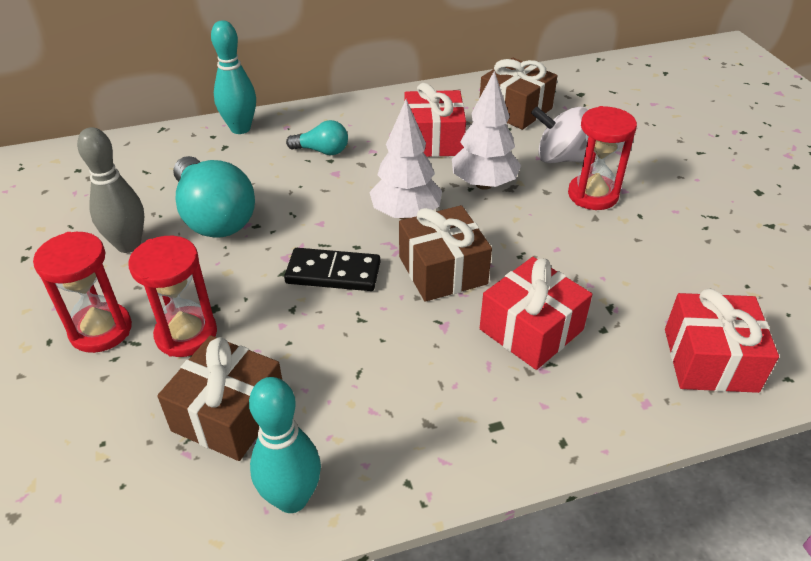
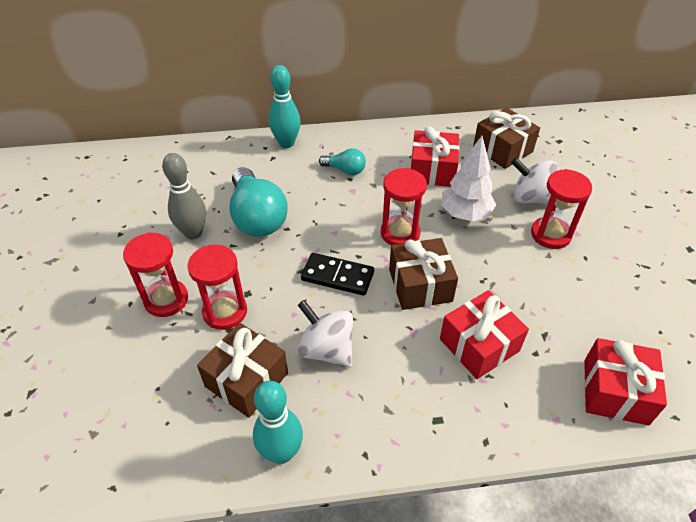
camera: 10 degrees right, 5 degrees up
white tree [369,99,442,220] -> red hourglass [381,168,427,245]
none -> white spinning top [298,300,353,368]

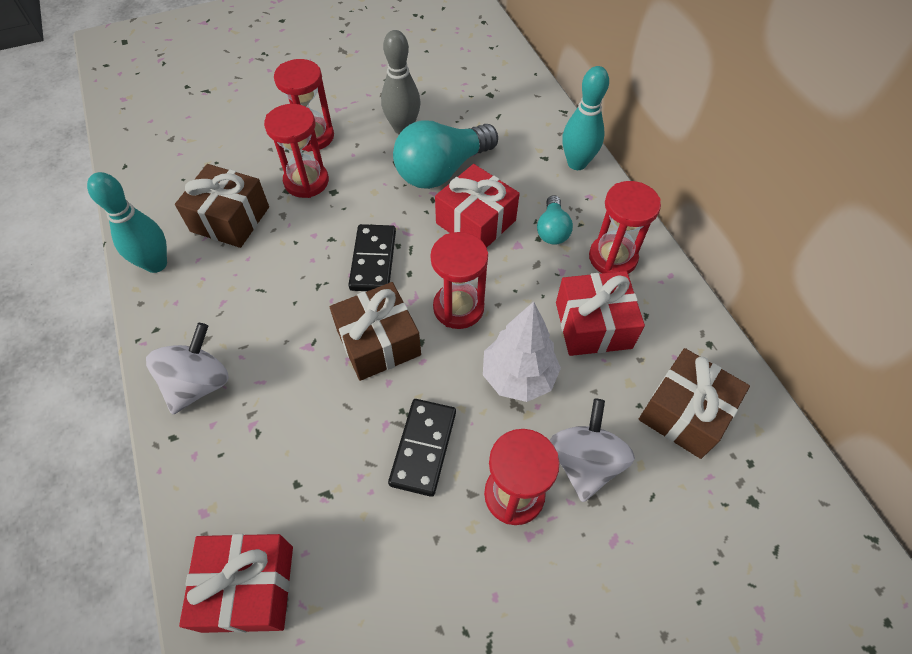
camera: 75 degrees right, 10 degrees up
white spinning top [298,300,353,368] -> white spinning top moved to [146,323,229,415]
red gift [440,290,529,379] -> red gift moved to [435,164,520,248]
none -> black domino [388,399,456,497]
none -> red hourglass [589,181,661,274]

